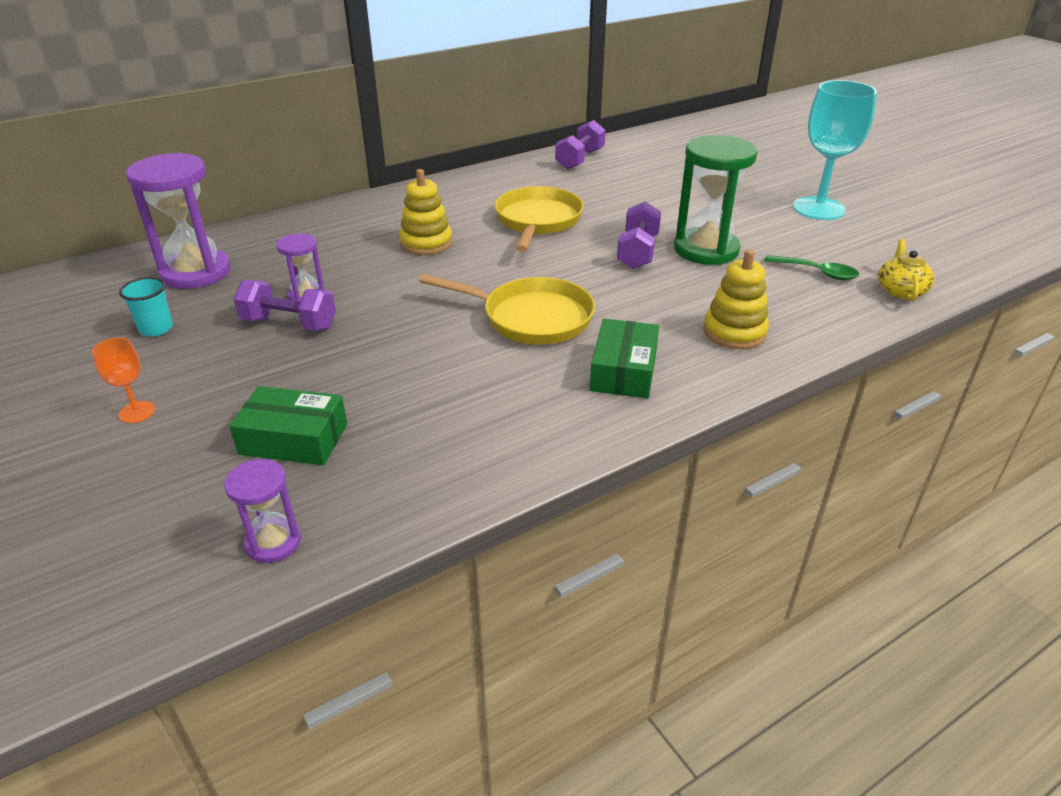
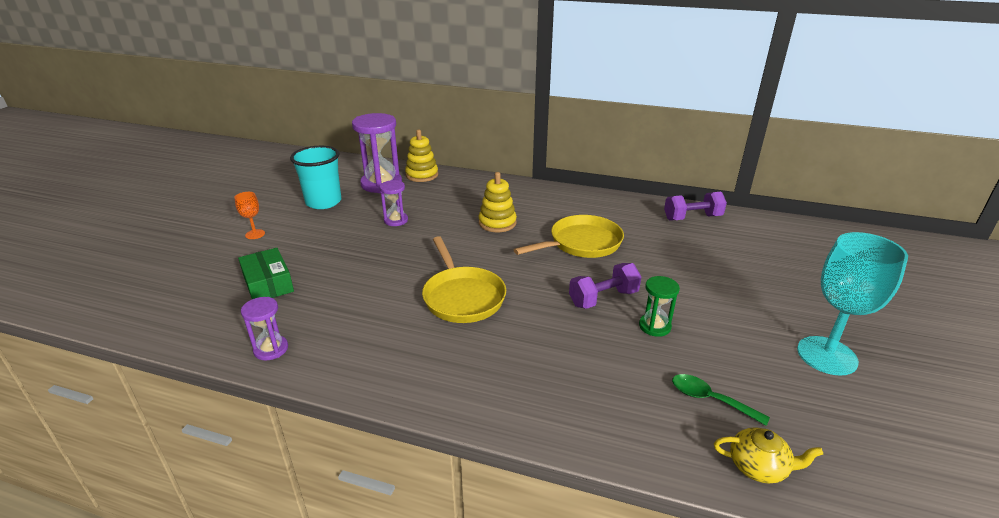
camera: 50 degrees right, 5 degrees down
turquoise cup [119,277,173,336] -> turquoise cup [290,146,341,209], size x1.89
purple hourglass [224,459,301,563] -> purple hourglass moved to [241,297,288,360]
purple dumbbell [234,280,336,331] -> none
green box [590,319,659,399] -> none
green hourglass [674,135,757,265] -> green hourglass [639,276,680,337], size x0.52
yellow stacking toy [703,249,769,349] -> yellow stacking toy moved to [405,130,438,182]
green spoon [764,255,859,280] -> green spoon turned 135 degrees clockwise [672,374,770,426]
yellow teapot [878,239,935,301] -> yellow teapot turned 45 degrees clockwise [714,427,823,483]

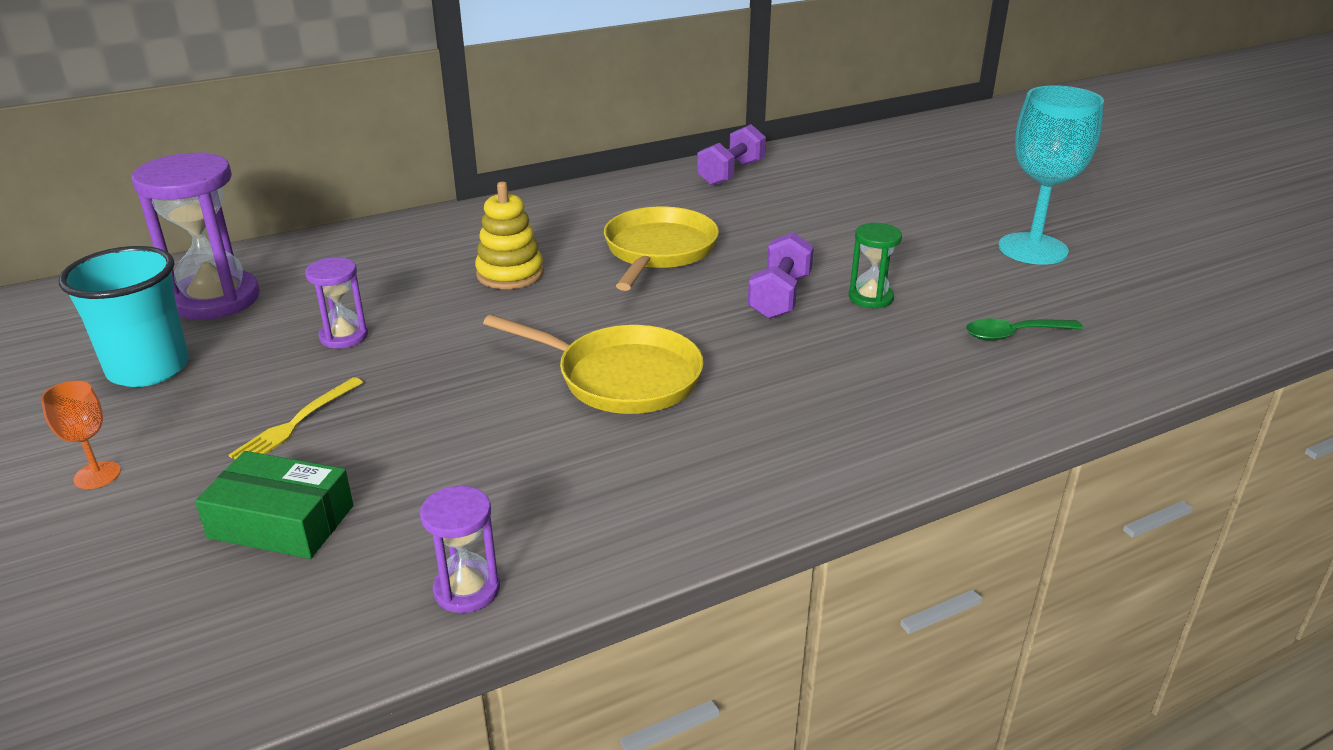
camera: 45 degrees left, 0 degrees up
yellow stacking toy [405,130,438,182] -> none
yellow teapot [714,427,823,483] -> none
none -> yellow fork [229,377,364,460]

